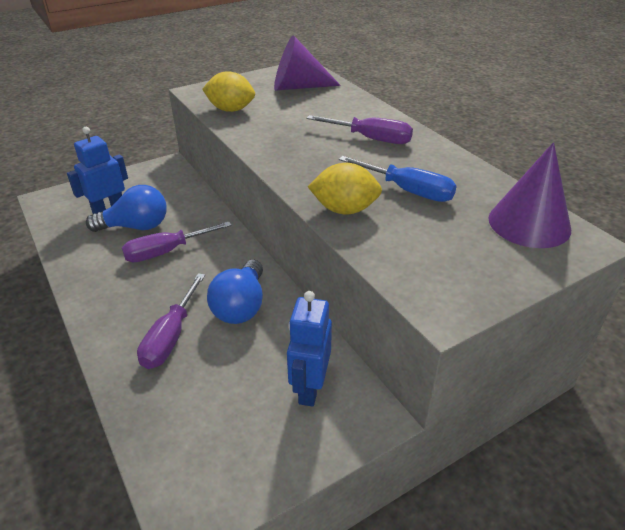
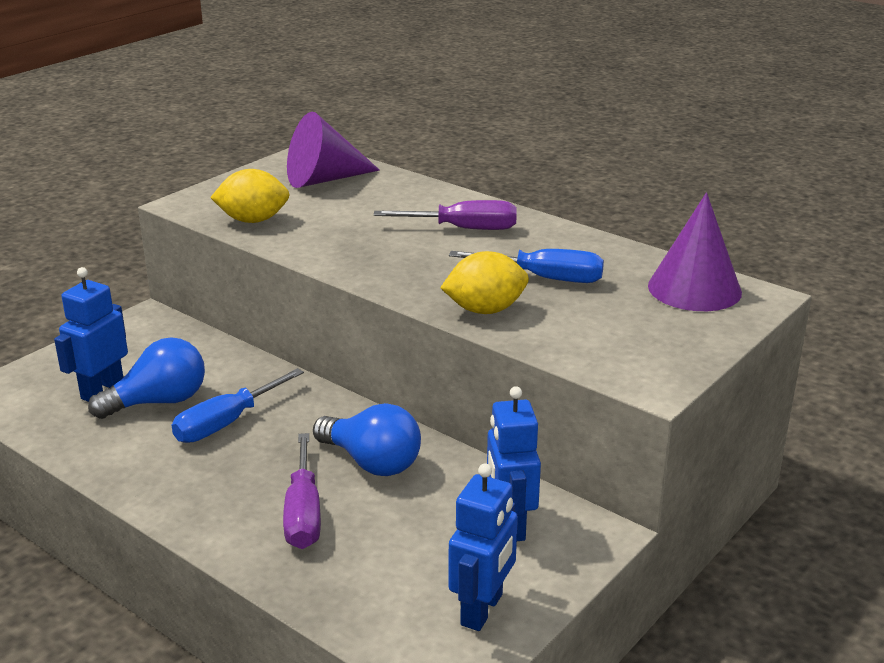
camera: 20 degrees left, 10 degrees down
purple screwdriver [122,222,232,262] -> blue screwdriver [172,368,304,443]
blue light bulb [207,260,263,324] -> blue light bulb turned 45 degrees counterclockwise [313,403,421,476]
none -> blue robot [448,464,518,631]

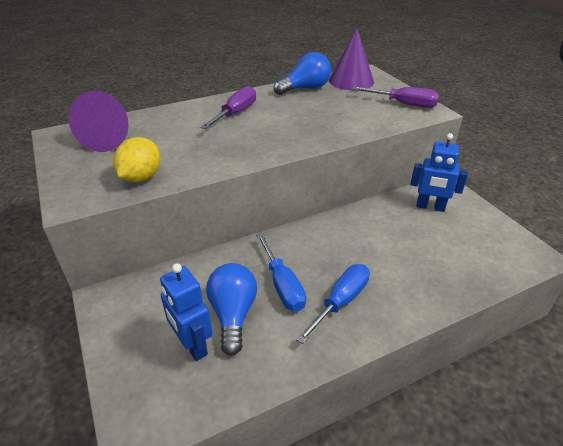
camera: 65 degrees left, 10 degrees up
purple screwdriver [283,433,321,549] -> purple screwdriver moved to [352,87,439,108]
blue light bulb [313,403,421,476] -> blue light bulb moved to [274,52,331,95]
yellow lemon [440,251,529,314] -> none
blue robot [448,464,518,631] -> none
blue screwdriver [449,249,604,283] -> blue screwdriver moved to [296,264,370,344]

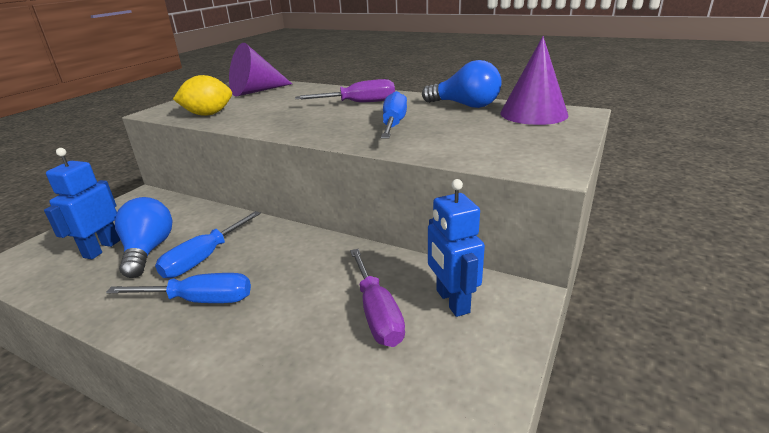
camera: 55 degrees right, 10 degrees down
blue light bulb [206,263,257,356] -> blue light bulb turned 60 degrees counterclockwise [115,197,172,278]
purple screwdriver [352,87,439,108] -> purple screwdriver moved to [350,249,405,347]
none -> blue screwdriver [381,91,407,138]

